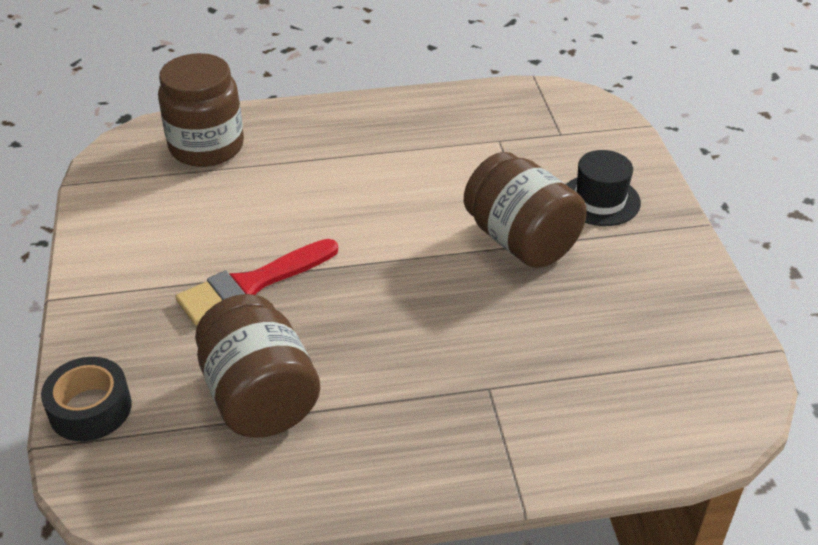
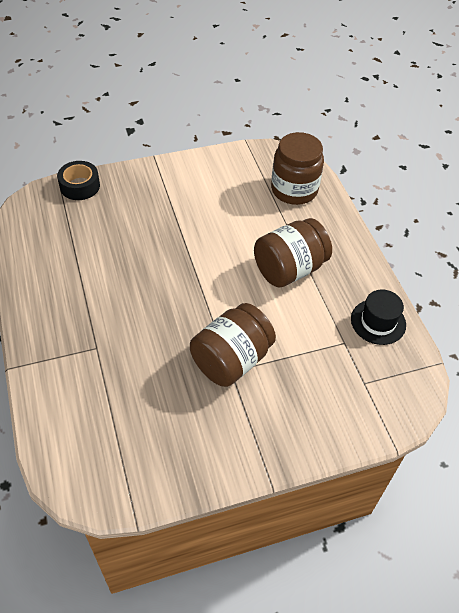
camera: 80 degrees right, 10 degrees up
red brush [176,239,338,325] -> none
brown jar [195,294,320,438] -> brown jar moved to [254,218,332,288]
black hat [567,150,641,226] -> black hat moved to [351,290,406,345]

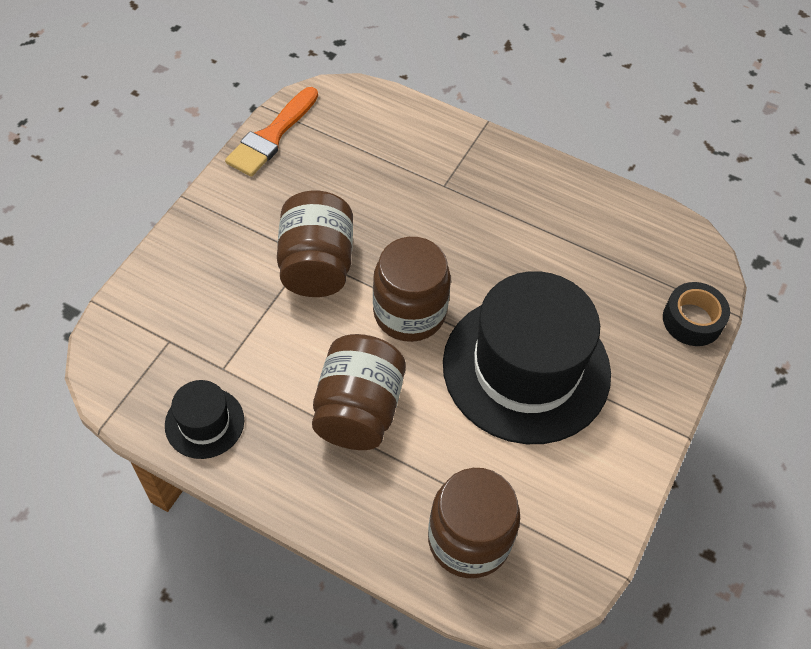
camera: 135 degrees right, 5 degrees up
none -> orange brush [225,87,318,177]
none -> brown jar [373,237,451,342]
none -> black hat [443,271,611,444]

